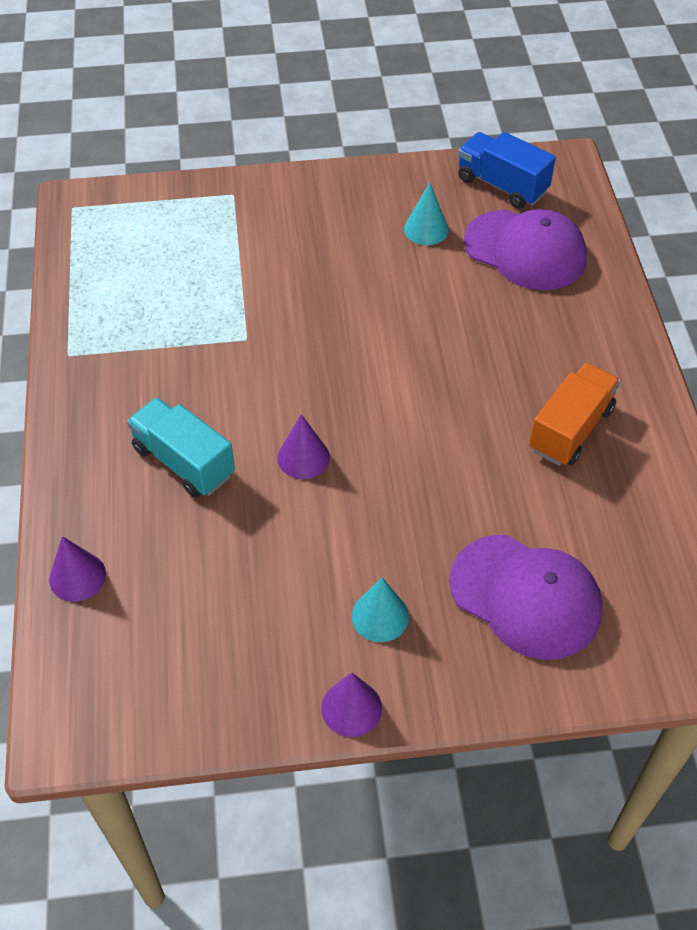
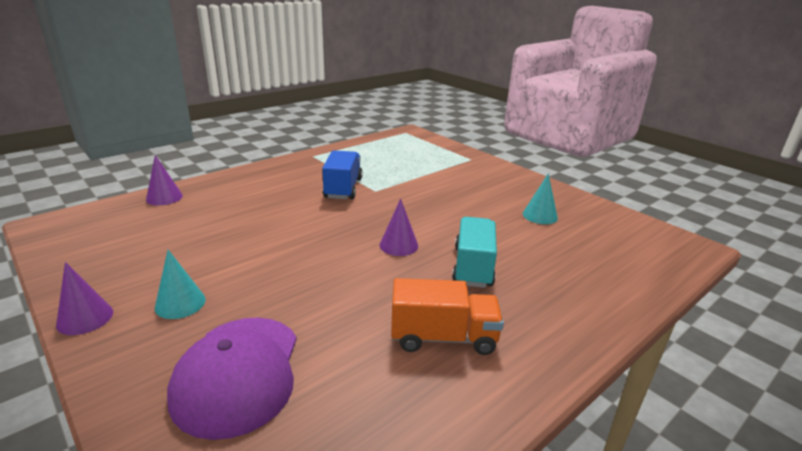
camera: 55 degrees right, 25 degrees down
turquoise truck [127,397,235,498] -> turquoise truck moved to [452,217,497,288]
purple cone [277,414,330,479] -> purple cone moved to [380,198,418,256]
blue truck [458,132,556,209] -> blue truck moved to [322,150,363,199]
purple cap [464,209,587,290] -> none

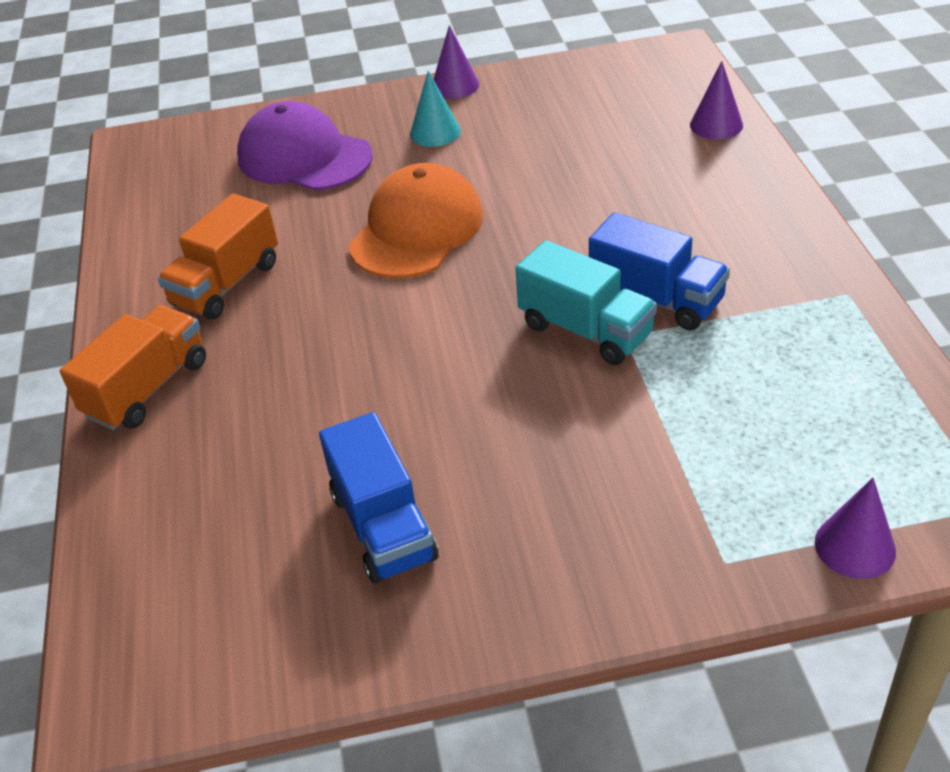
camera: 125 degrees right, 15 degrees up
purple cone [380,198,418,256] -> purple cone moved to [815,478,896,579]
turquoise truck [452,217,497,288] -> turquoise truck moved to [515,240,657,365]
turquoise cone [523,173,558,224] -> blue truck [319,412,439,584]
none -> orange truck [60,305,206,430]
none -> orange cap [349,163,483,278]

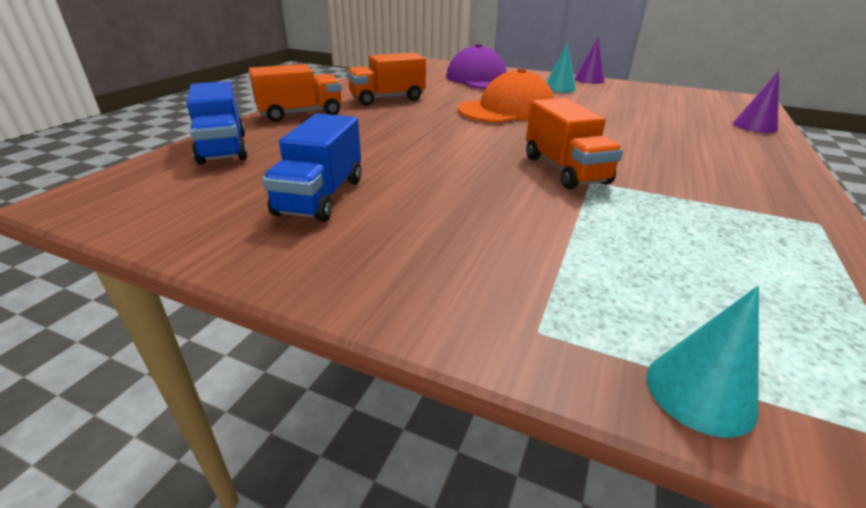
camera: 30 degrees right, 10 degrees down
turquoise truck [515,240,657,365] -> orange truck [526,98,623,189]
blue truck [589,212,730,331] -> blue truck moved to [186,81,248,165]
purple cone [815,478,896,579] -> turquoise cone [646,286,759,438]

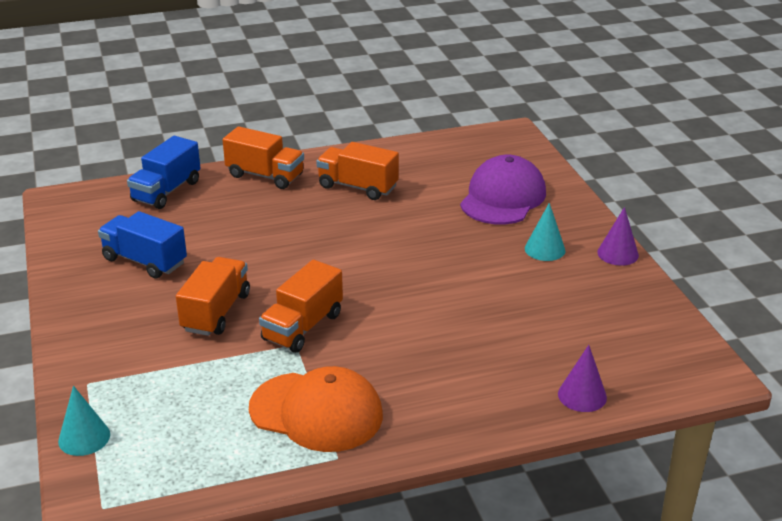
camera: 50 degrees right, 0 degrees up
blue truck [262,114,361,222] -> blue truck turned 60 degrees clockwise [98,211,187,279]
orange cap [458,68,554,123] -> orange cap moved to [249,366,383,452]
none -> orange truck [176,257,250,336]

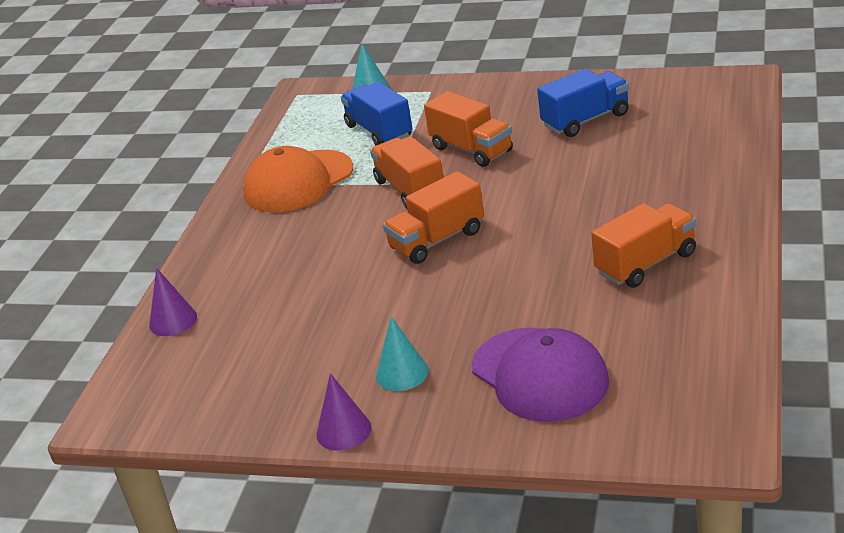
camera: 125 degrees right, 0 degrees up
blue truck [127,136,201,209] -> blue truck moved to [341,82,412,146]
orange truck [223,126,304,189] -> orange truck moved to [383,171,484,264]

